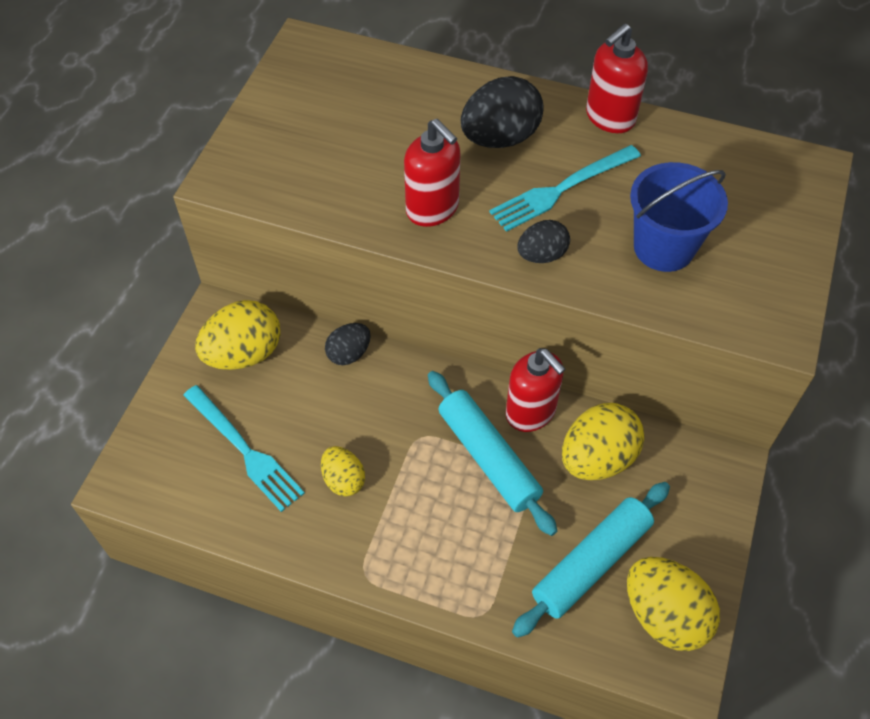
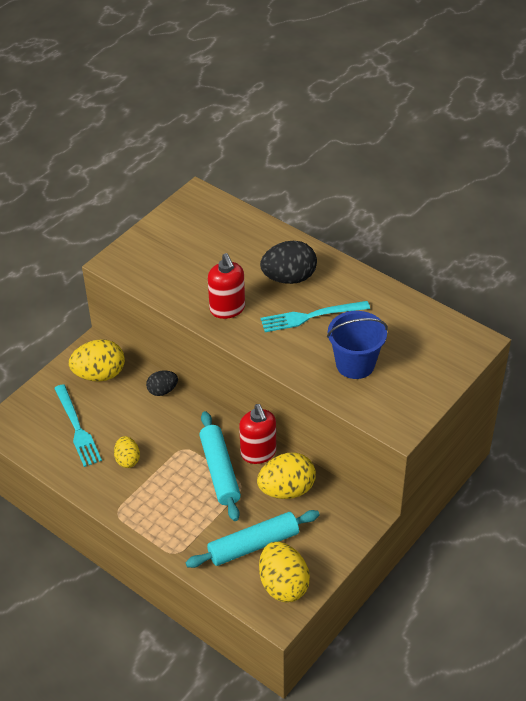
camera: 20 degrees right, 10 degrees down
black egg [518,220,570,263] -> none
red soap dispenser [586,24,648,133] -> none

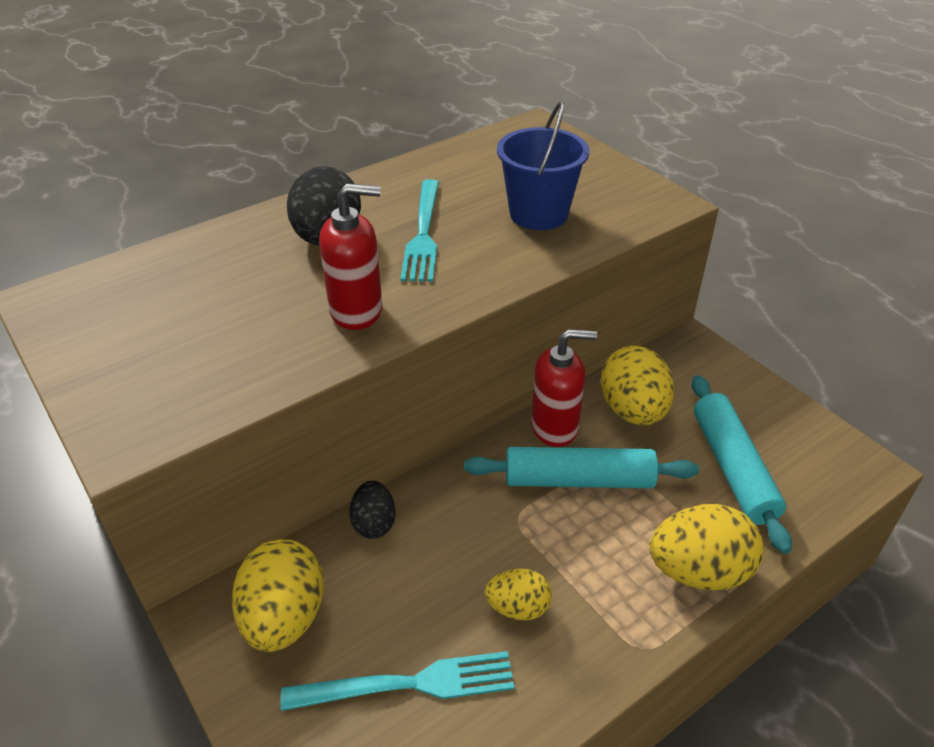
camera: 75 degrees left, 5 degrees down
yellow egg [259,542,310,602] -> yellow egg moved to [650,504,764,590]

